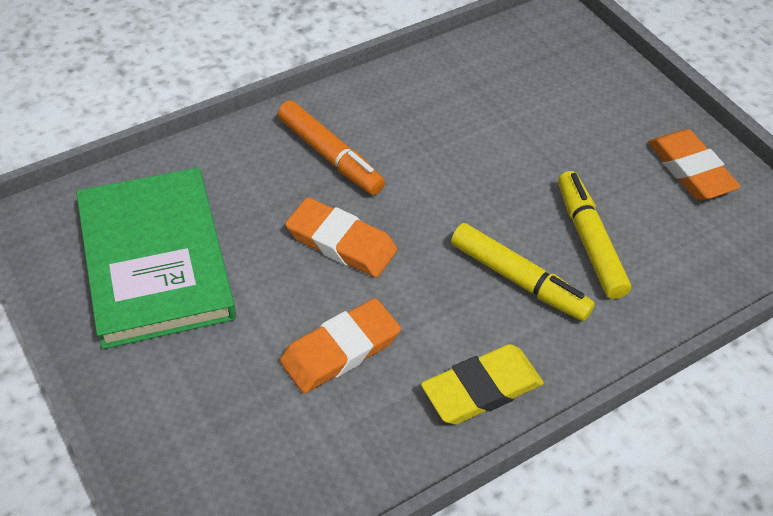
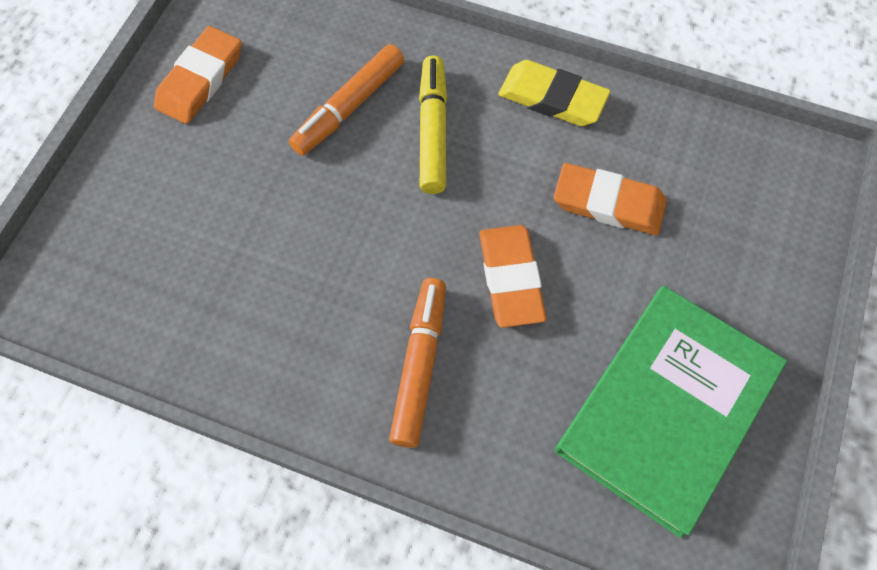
camera: 125 degrees left, 15 degrees up
yellow marker [558,171,631,299] -> orange marker [289,44,404,156]

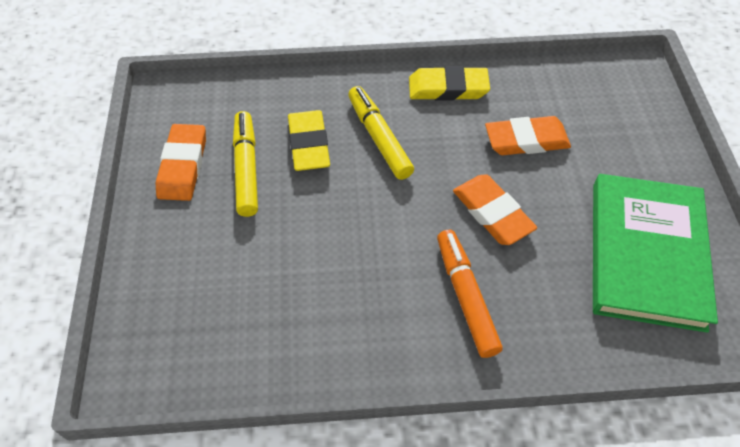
camera: 25 degrees left, 10 degrees down
orange marker [289,44,404,156] -> yellow eraser [288,110,330,171]
none -> yellow marker [233,111,258,217]

